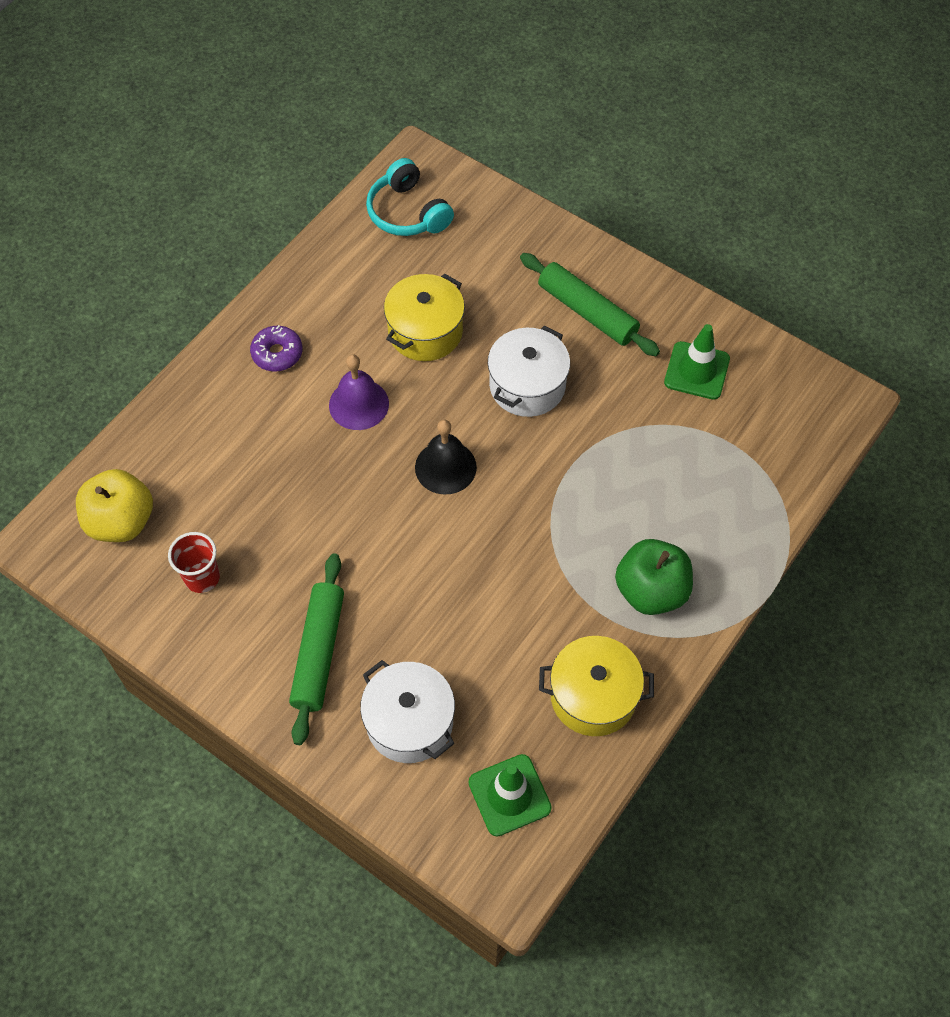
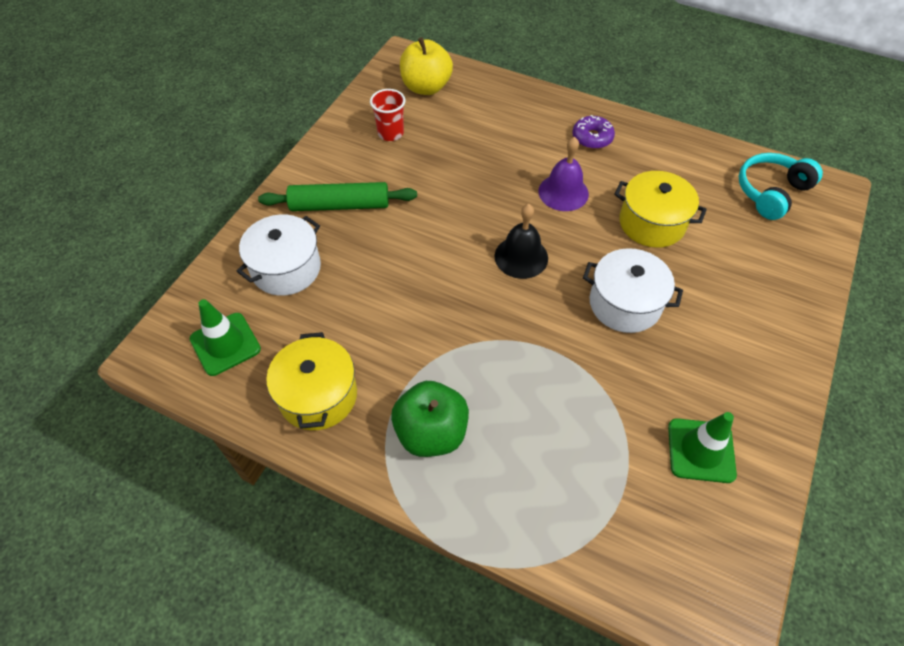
camera: 80 degrees right, 5 degrees down
green rolling pin [520,253,660,356] -> none

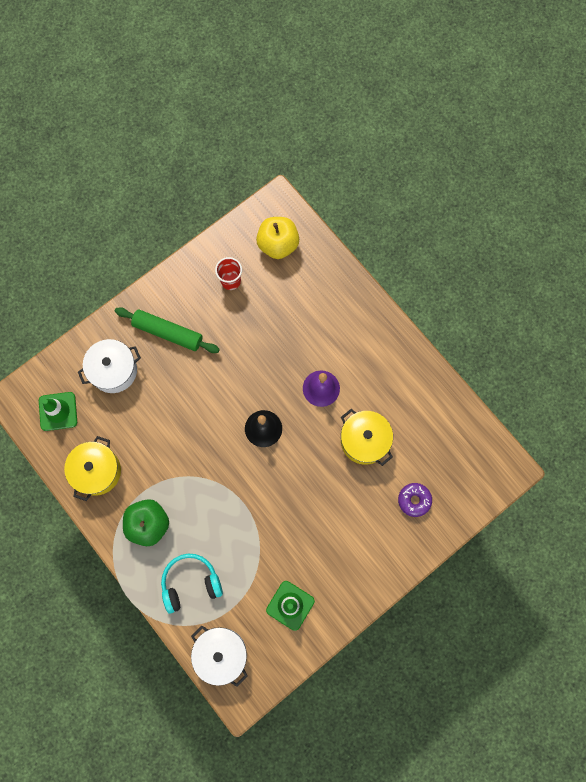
camera: 25 degrees right, 20 degrees up
purple donut [572,115,615,149] -> purple donut moved to [398,483,432,517]
white pot [583,248,683,333] -> white pot moved to [191,626,248,687]
turquoise headphones [739,153,823,220] -> turquoise headphones moved to [161,554,223,613]

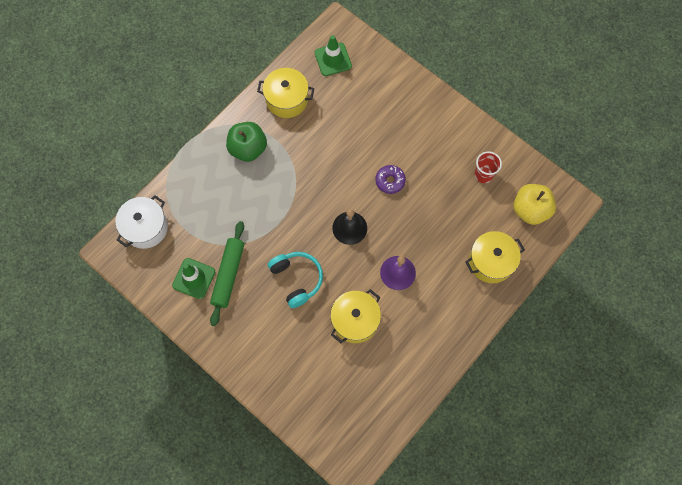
camera: 80 degrees right, 5 degrees down
white pot [78,339,141,393] -> none
green rolling pin [115,307,220,353] -> green rolling pin moved to [210,221,244,326]
turquoise headphones [161,554,223,613] -> turquoise headphones moved to [268,252,323,308]
purple donut [398,483,432,517] -> purple donut moved to [375,165,406,194]
none -> yellow pot [466,231,525,283]

